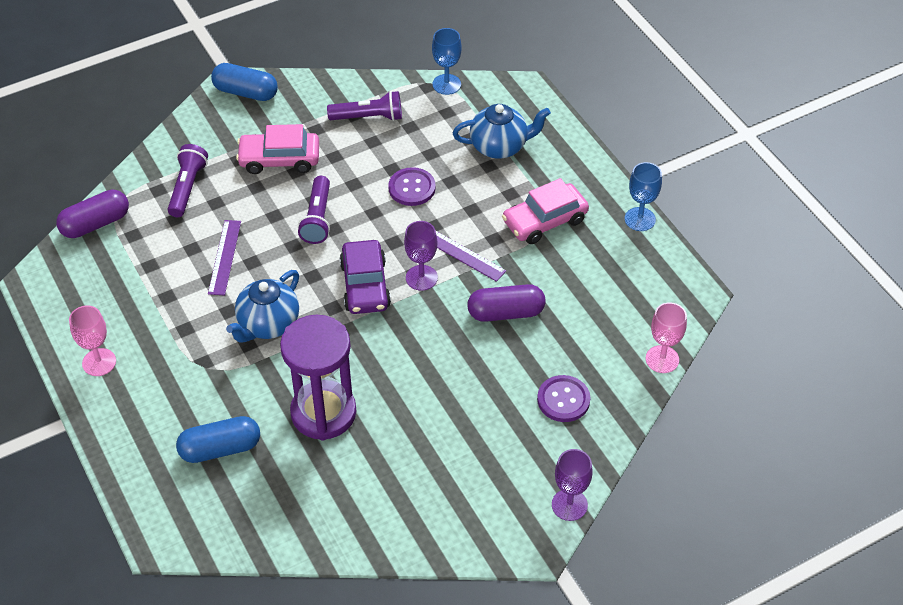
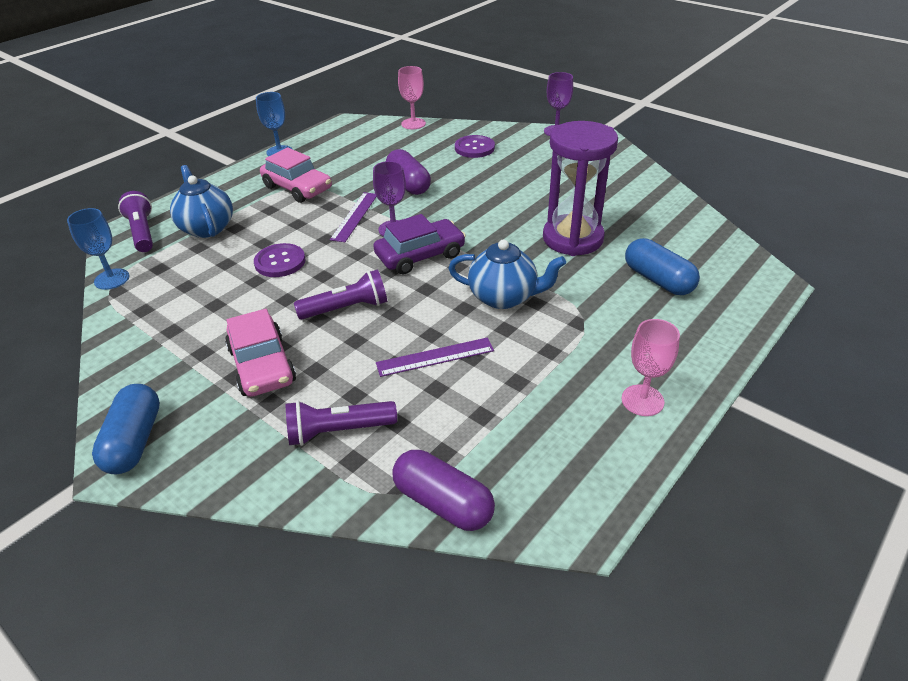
camera: 110 degrees left, 10 degrees down
purple flashlight [327,91,402,121] -> purple flashlight moved to [118,191,153,252]

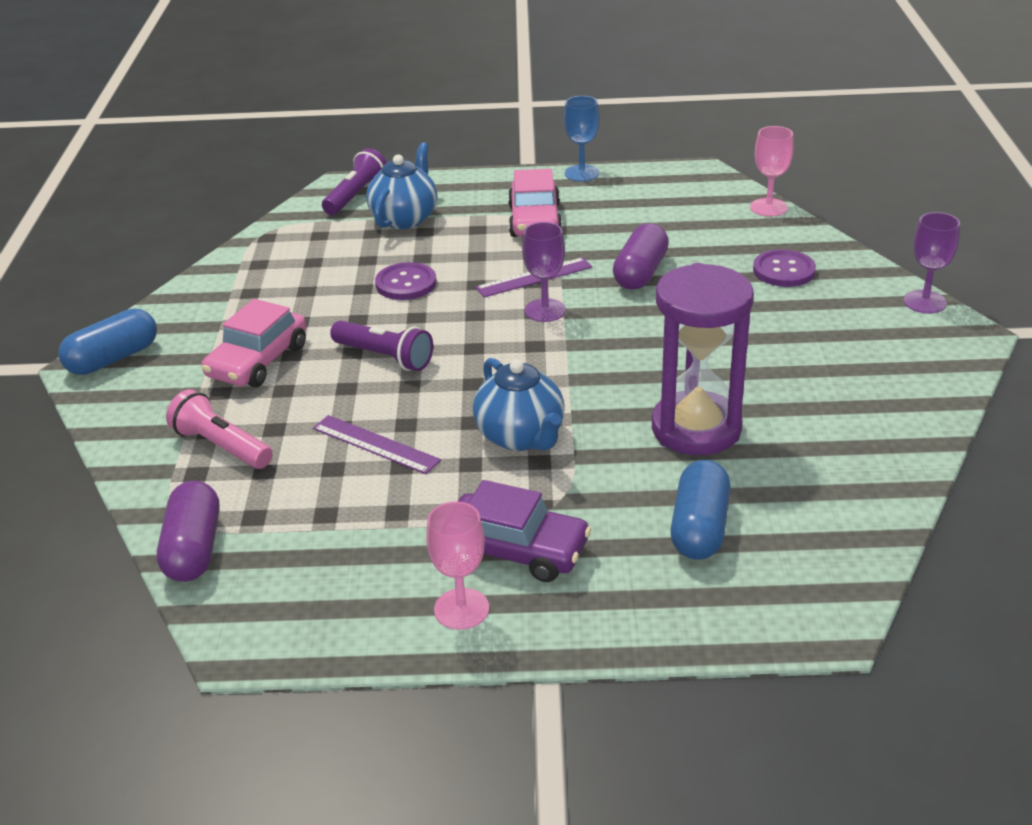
camera: 50 degrees right, 5 degrees down
blue goblet [67,208,130,290] -> none
purple flashlight [286,401,397,446] -> pink flashlight [166,389,273,469]
purple car [373,214,466,274] -> purple car moved to [458,480,591,582]

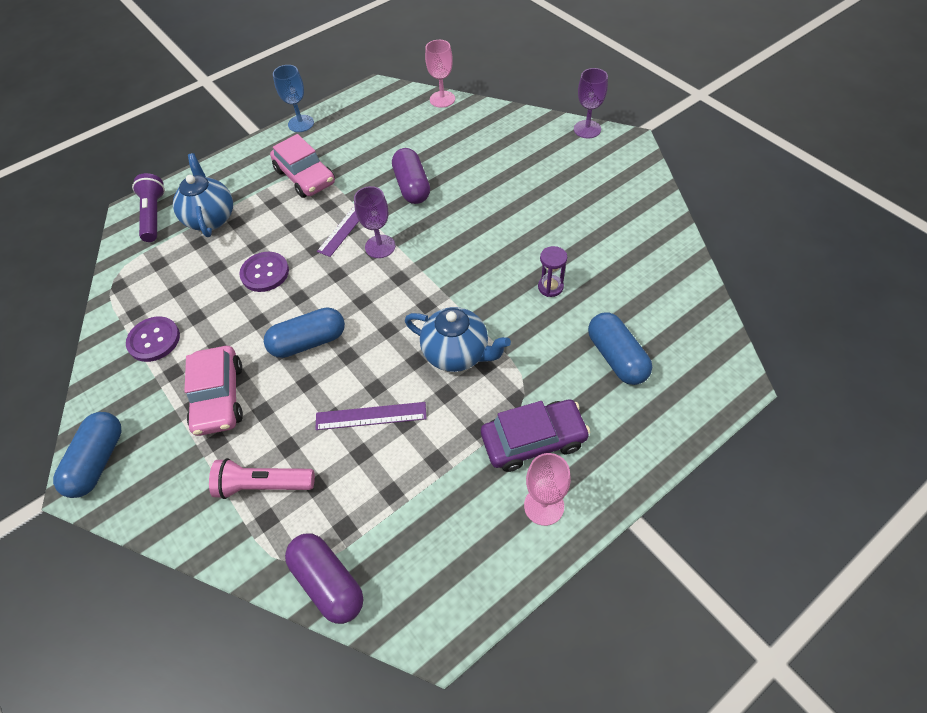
camera: 35 degrees left, 20 degrees up
purple flashlight [330,320,433,371] -> blue capsule [264,307,345,358]
purple hourglass [652,263,754,455] -> purple hourglass [538,246,567,297], size x0.41
purple button [753,249,816,287] -> purple button moved to [126,317,180,362]

